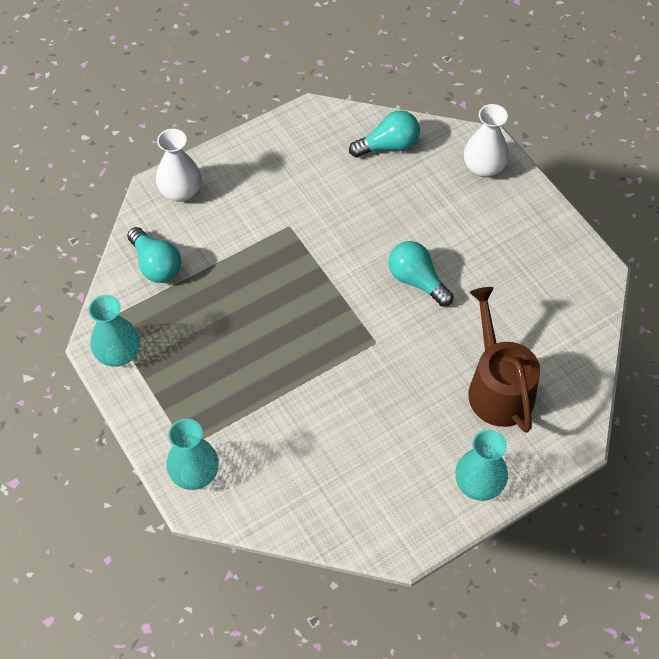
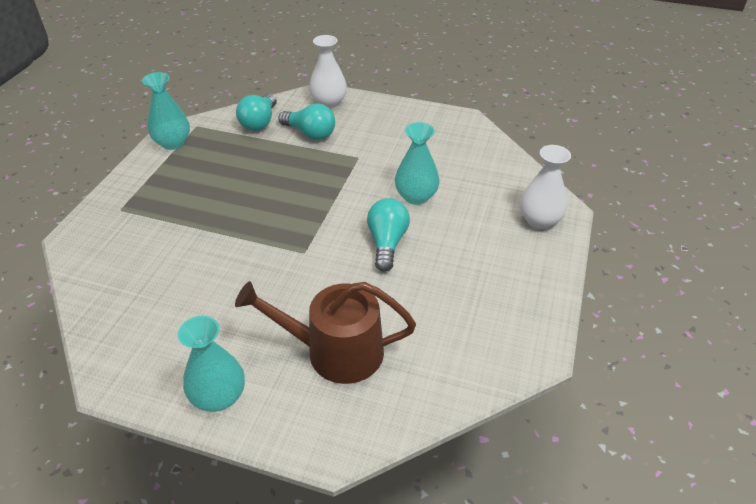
camera: 50 degrees right, 15 degrees down
turquoise vase [166,419,219,490] -> turquoise vase moved to [395,122,439,205]
turquoise light bulb [349,110,420,157] -> turquoise light bulb moved to [278,103,335,140]
brown watering can [468,287,540,433] -> brown watering can turned 120 degrees counterclockwise [235,281,416,384]

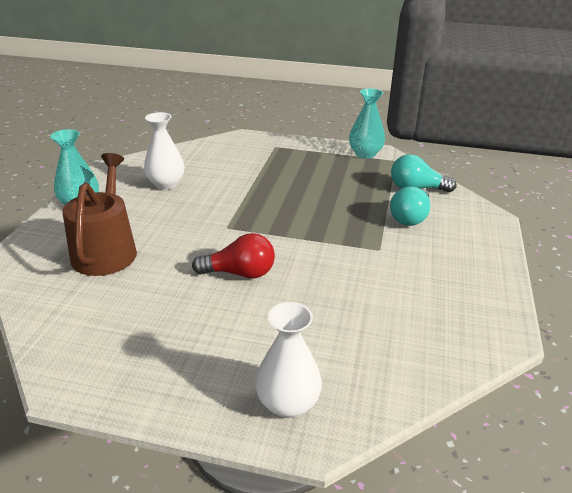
camera: 85 degrees right, 10 degrees down
white vase [309,35,347,108] -> white vase moved to [144,112,184,190]
turquoise light bulb [367,198,410,272] -> red light bulb [192,233,275,279]
turquoise vase [395,122,439,205] -> none

